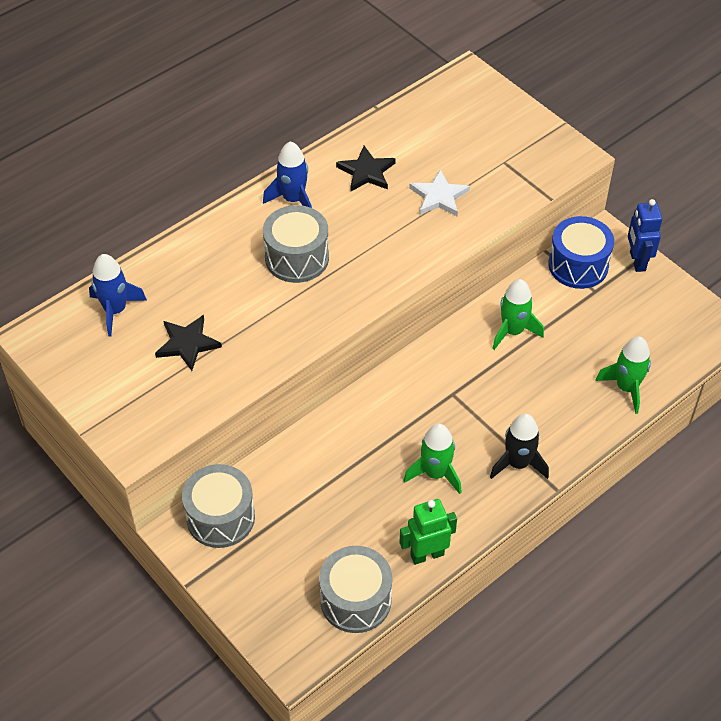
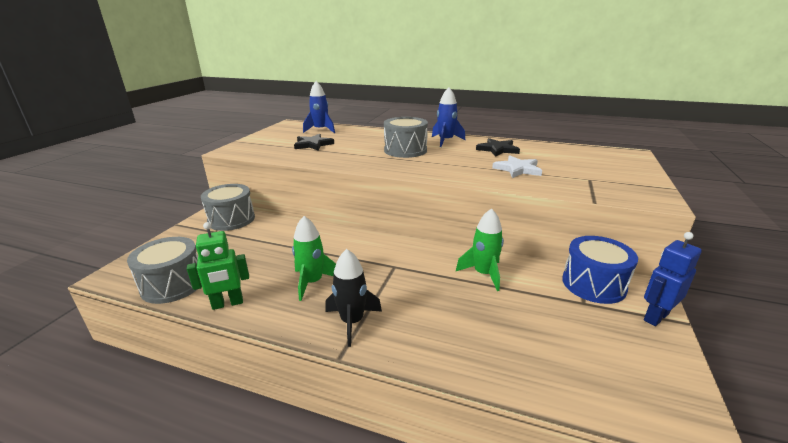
camera: 60 degrees right, 25 degrees down
green robot [399,499,457,565] -> green robot turned 120 degrees clockwise [187,222,249,310]
green rocket [595,336,651,414] -> none

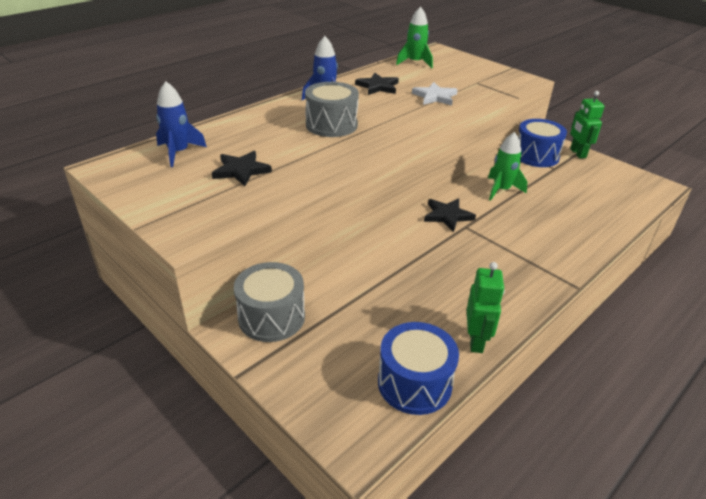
camera: 65 degrees left, 10 degrees up
grey drum [127,237,198,304] -> blue drum [378,322,459,415]
green rocket [292,216,336,301] -> green rocket moved to [396,6,433,68]
black rocket [325,249,382,347] -> none
blue robot [644,232,702,326] -> green robot [570,91,605,159]
none -> black star [424,198,476,232]

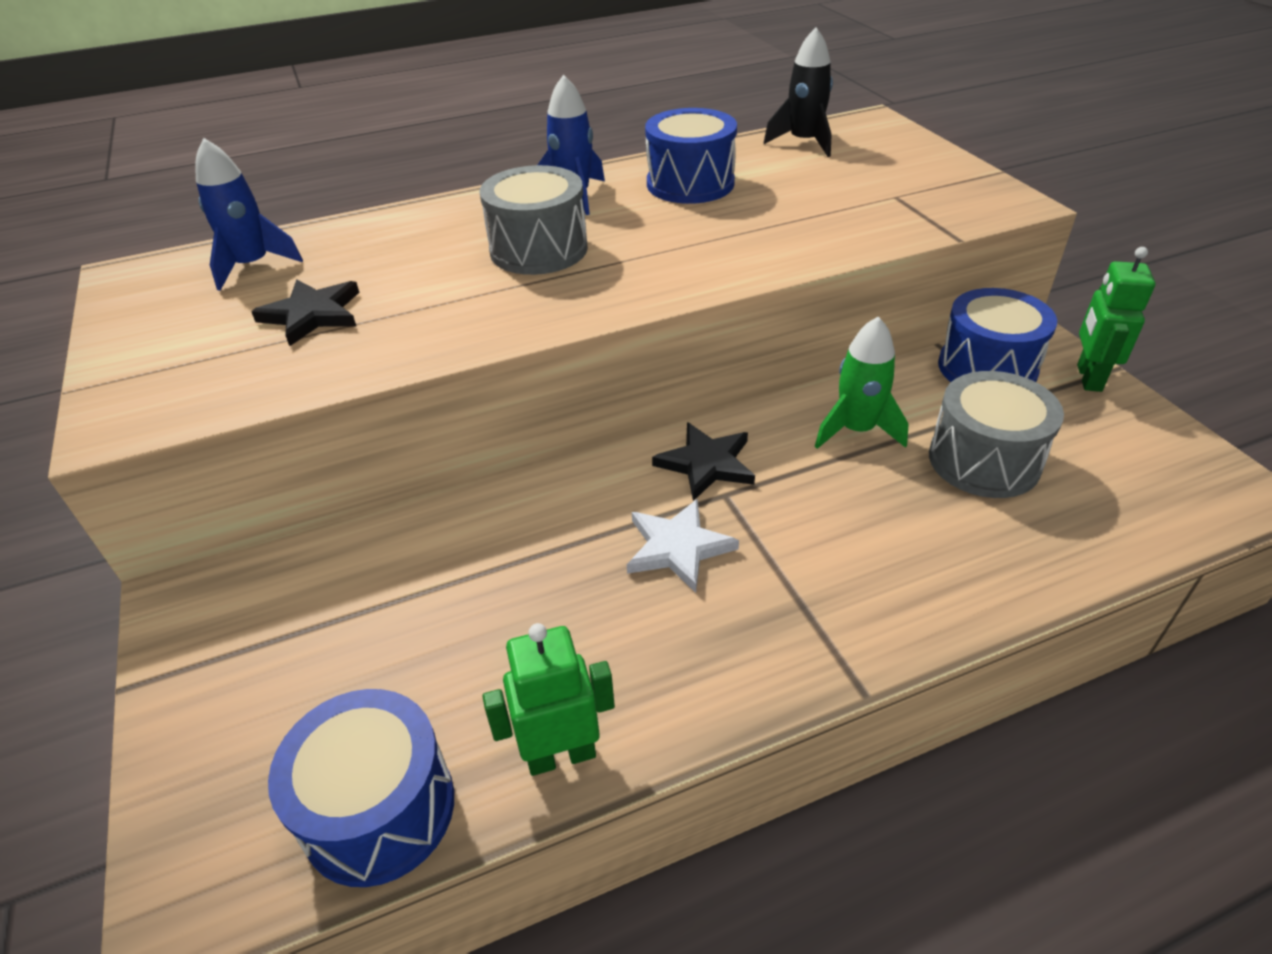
camera: 25 degrees right, 5 degrees up
grey drum [234,262,305,342] -> grey drum moved to [929,371,1064,498]
black star [355,73,399,95] -> blue drum [645,108,737,204]
green rocket [396,6,433,68] -> black rocket [764,28,833,157]
white star [412,82,458,105] -> white star moved to [627,498,739,593]
green robot [467,262,505,353] -> green robot turned 135 degrees counterclockwise [482,623,615,776]

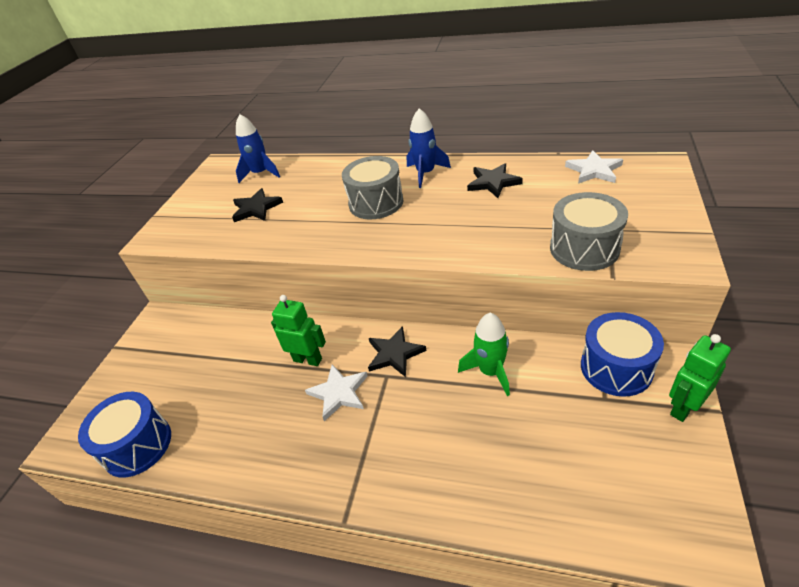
camera: 40 degrees right, 0 degrees up
green robot [482,623,615,776] -> green robot moved to [271,295,326,366]
blue drum [645,108,737,204] -> black star [467,163,523,198]
black rocket [764,28,833,157] -> white star [565,150,623,184]
grey drum [929,371,1064,498] -> grey drum moved to [550,192,628,271]

